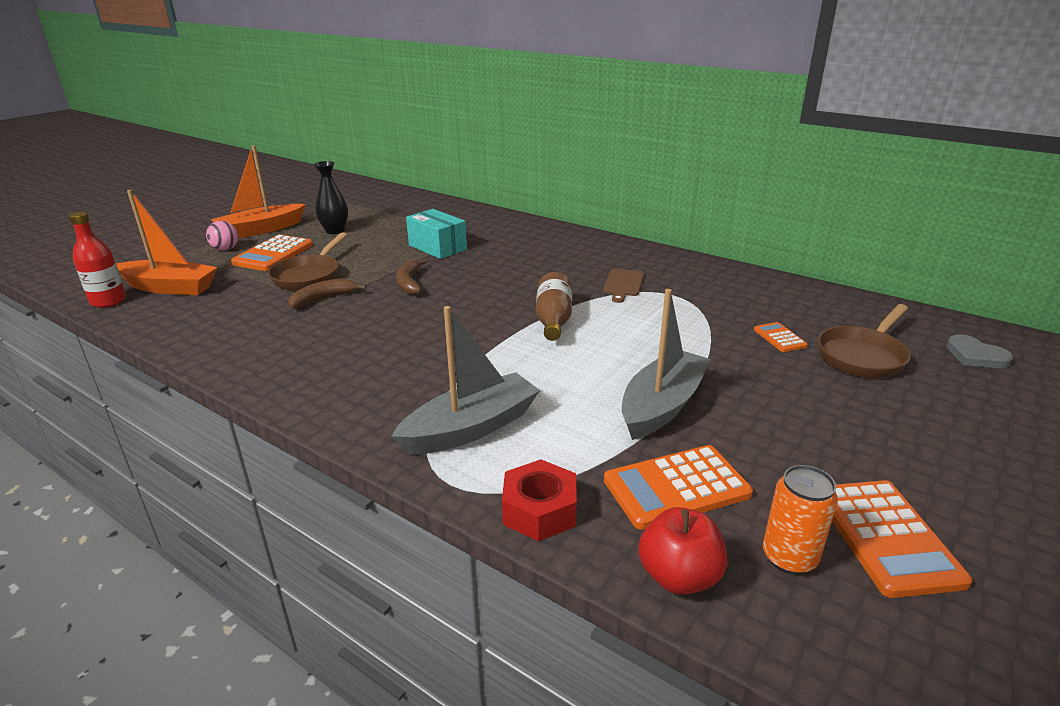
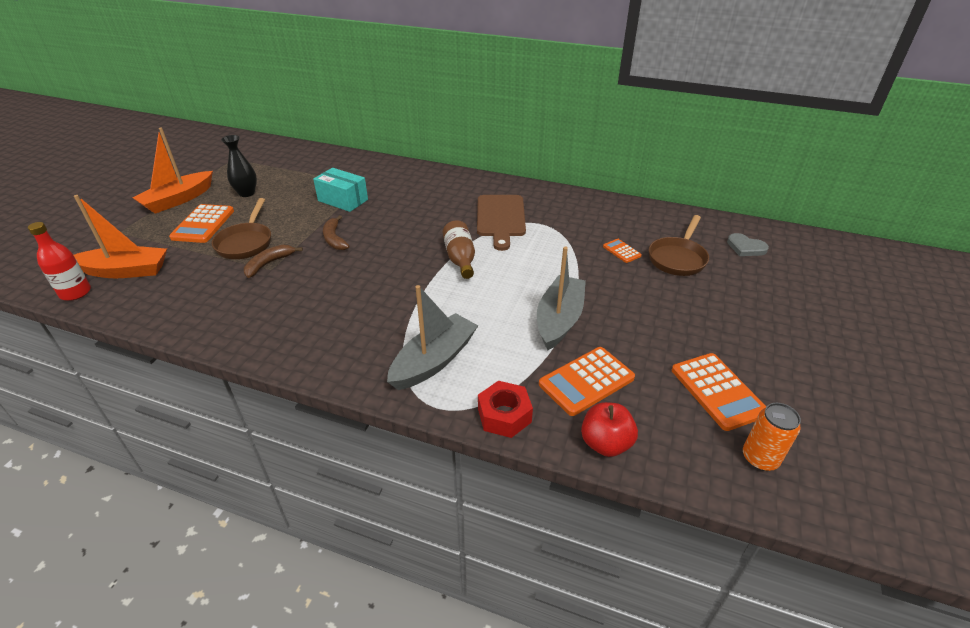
camera: 15 degrees left, 10 degrees up
pink ball [206,221,238,251] -> none
brown cutting board [603,269,644,303] -> brown cutting board [477,195,526,251], size x1.77
orange can [763,465,838,575] -> orange can moved to [743,403,801,471]

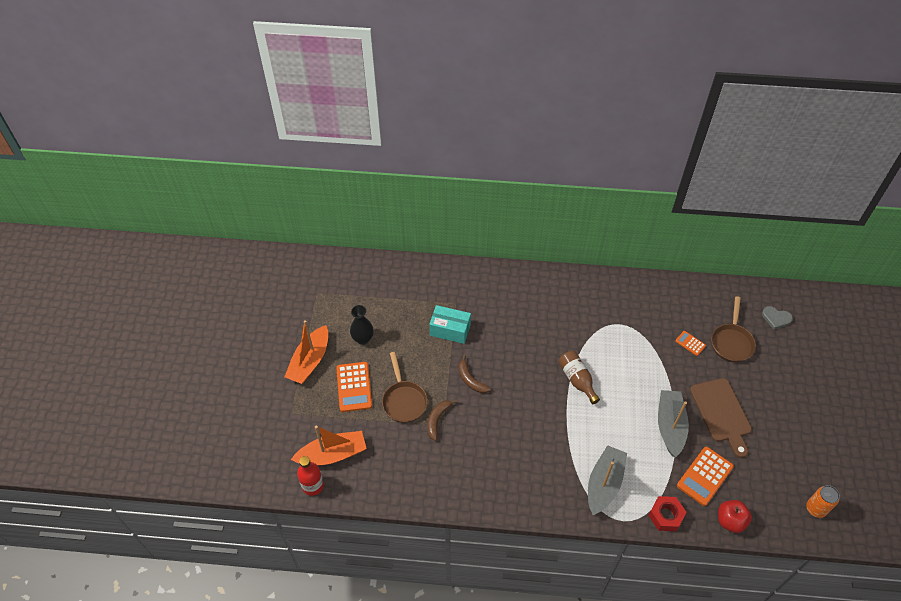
camera: 15 degrees left, 15 degrees up
brown cutting board [477,195,526,251] -> brown cutting board moved to [690,378,752,458]
orange calculator [672,353,767,431] -> none

